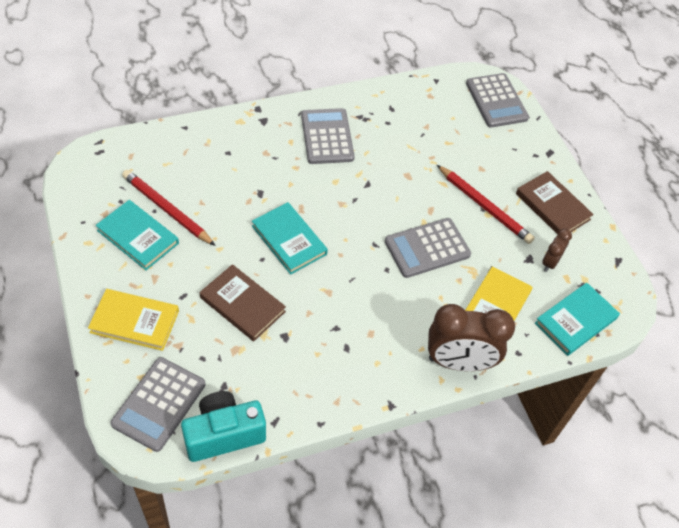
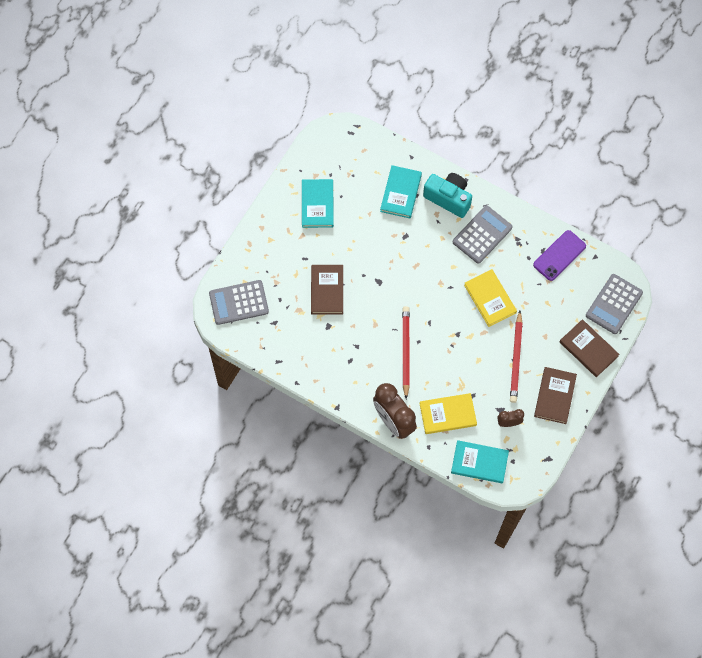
camera: 55 degrees right, 15 degrees up
yellow book [88,289,179,351] -> yellow book moved to [464,269,517,327]
red pencil [122,170,216,246] -> red pencil moved to [402,306,410,399]
turquoise camera [181,391,266,462] -> turquoise camera moved to [423,173,472,218]
turquoise book [252,202,328,275] -> turquoise book moved to [380,165,422,218]
grey calculator [385,218,471,278] -> none
none -> purple phone [533,230,586,281]
none -> brown book [560,319,620,377]

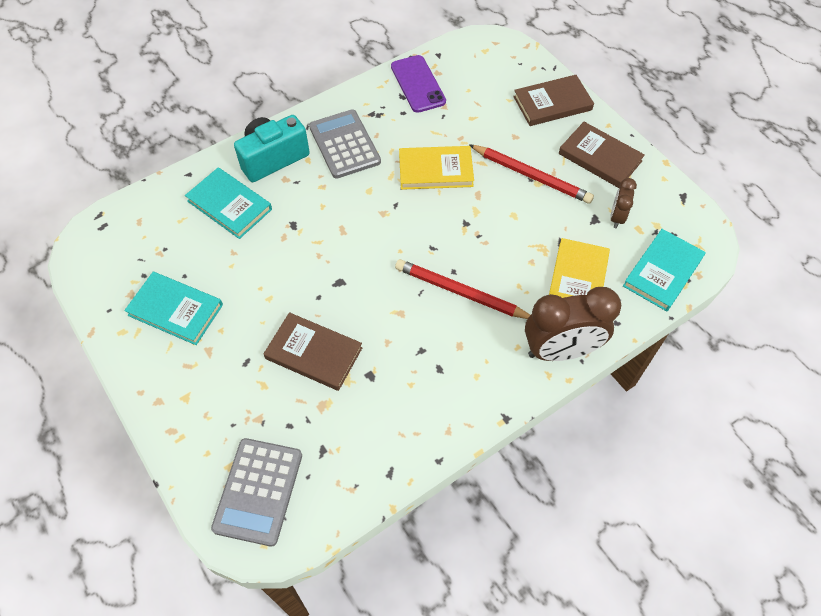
camera: 65 degrees left, 10 degrees down
grey calculator [586,274,643,334] -> none

